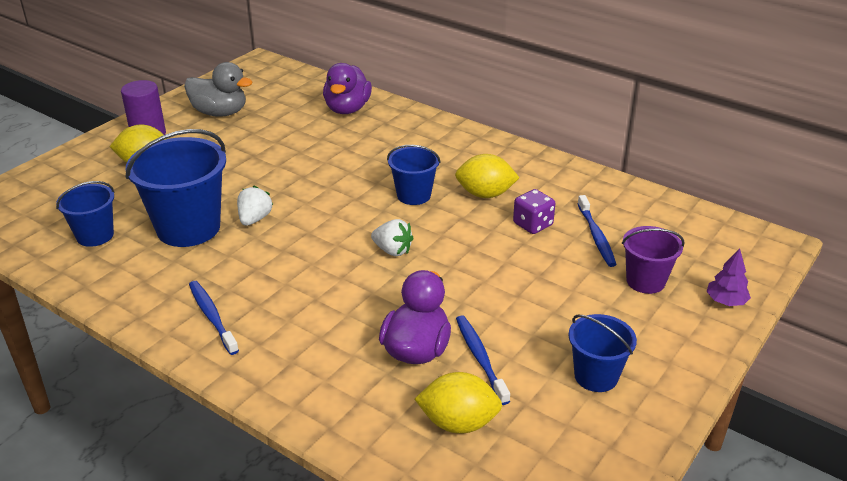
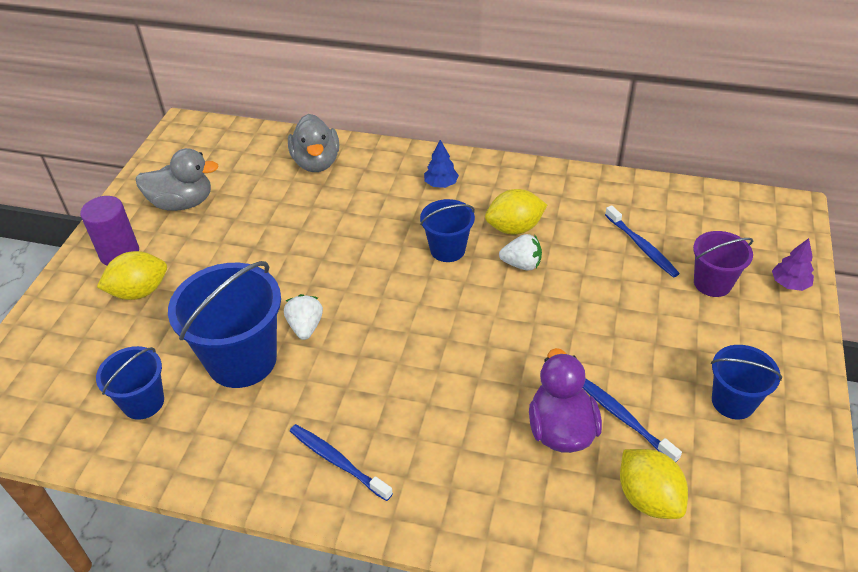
camera: 20 degrees left, 10 degrees up
purple duck [323,63,372,114] -> grey duck [288,114,339,172]
white strawberry [371,219,414,256] -> white strawberry moved to [499,234,542,270]
yellow lemon [415,372,502,434] -> yellow lemon turned 75 degrees clockwise [620,449,688,519]
purple dice [513,189,556,234] -> none
none -> blue tree [424,140,459,188]

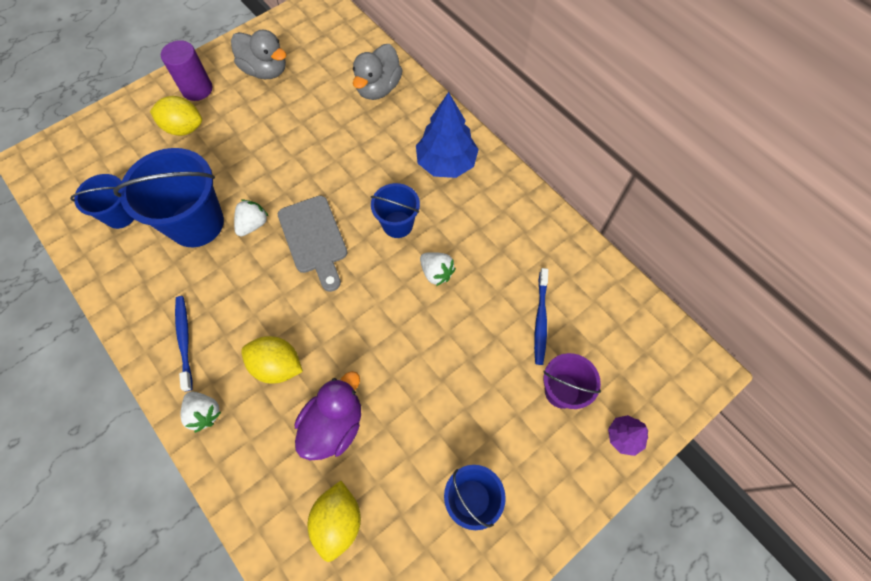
camera: 35 degrees right, 20 degrees up
blue tree [424,140,459,188] -> blue tree [416,92,479,178], size x1.96
yellow lemon [485,189,547,235] -> yellow lemon moved to [241,336,303,383]
blue toothbrush [583,378,682,462] -> none
none -> white strawberry [180,391,221,433]
none -> grey cutting board [278,196,347,292]

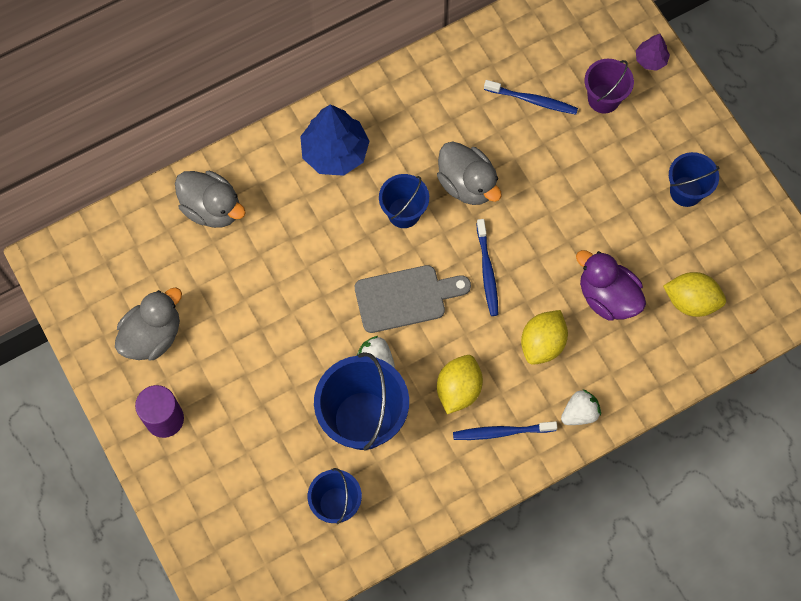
camera: 80 degrees left, 5 degrees up
yellow lemon [150,96,202,136] -> yellow lemon moved to [437,355,483,414]
white strawberry [420,252,456,286] -> grey duck [437,142,502,205]
none -> blue toothbrush [476,219,498,316]

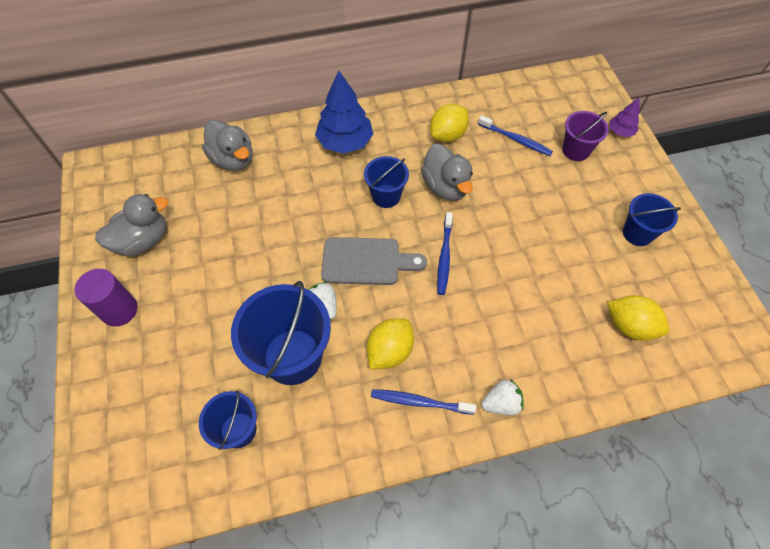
camera: 15 degrees right, 10 degrees down
yellow lemon [521,310,568,365] -> yellow lemon moved to [430,104,469,142]
purple duck [576,250,646,321] -> none

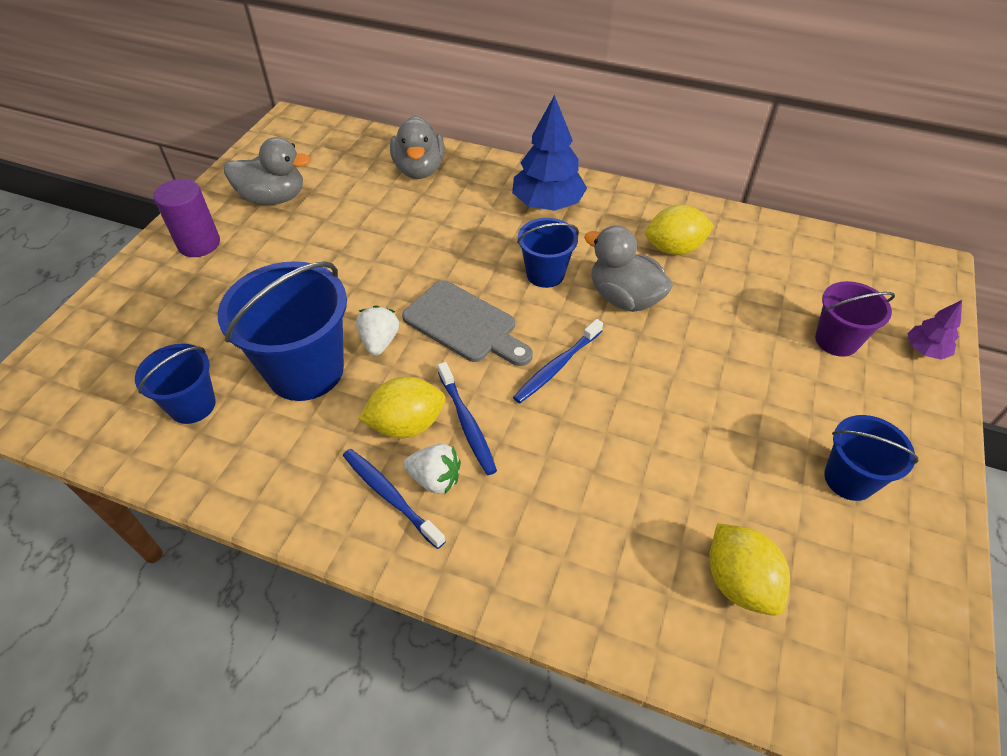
camera: 35 degrees right, 10 degrees down
grey duck [421,144,473,201] -> grey duck turned 120 degrees clockwise [584,225,673,312]
blue toothbrush [478,115,553,156] -> blue toothbrush moved to [438,362,497,475]
white strawberry [481,379,524,415] -> white strawberry moved to [404,444,461,494]

